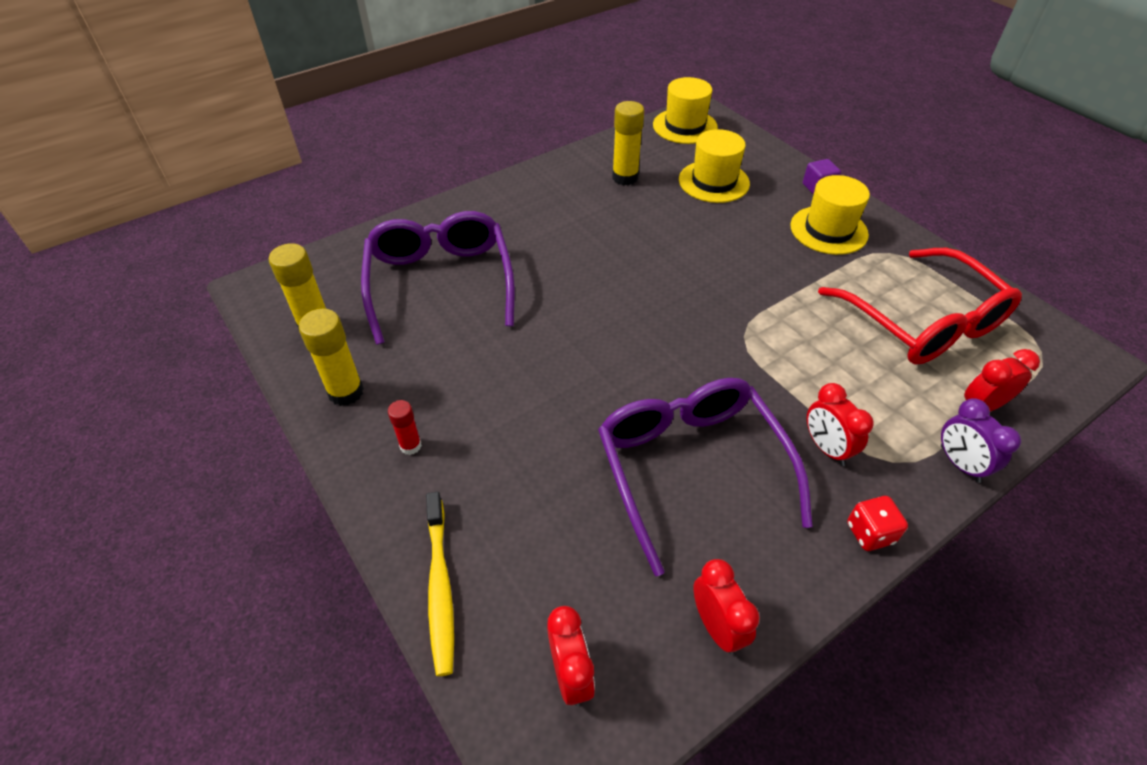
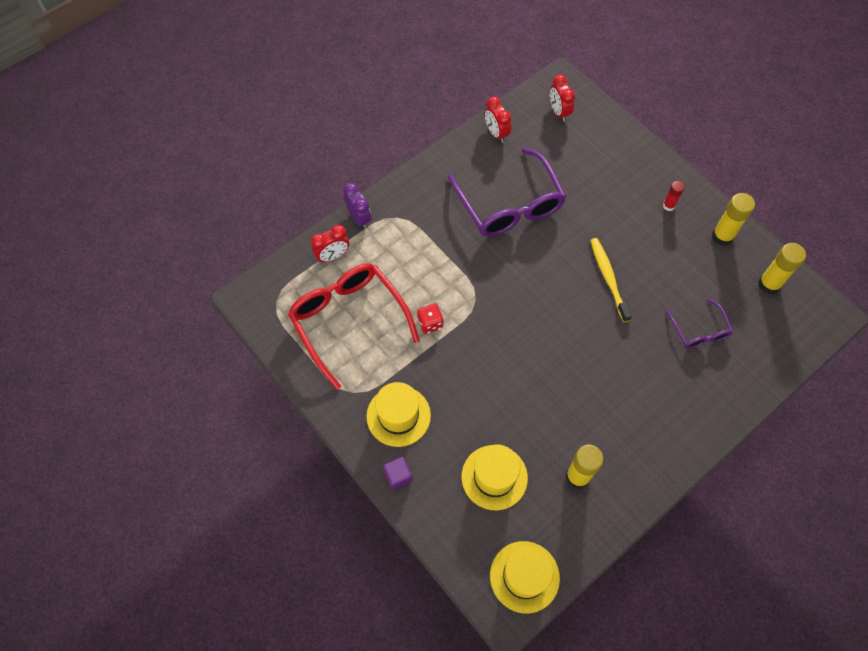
camera: 175 degrees right, 15 degrees up
purple glasses [361,211,515,345] -> purple glasses [666,299,733,349], size x0.51
yellow toothbrush [426,492,454,676] -> yellow toothbrush moved to [590,238,632,322]
red clock [807,383,874,466] -> none
red dice [847,496,908,551] -> red dice moved to [417,303,444,334]

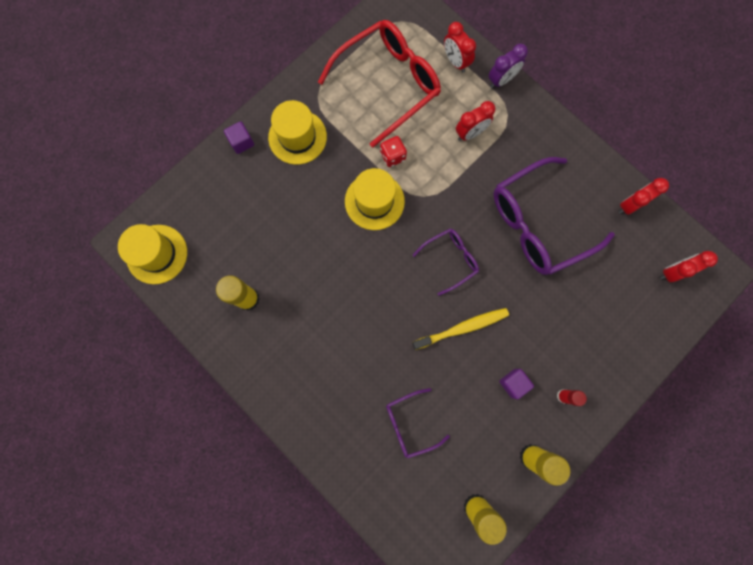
camera: 85 degrees right, 15 degrees up
yellow hat [462,444,528,510] -> yellow hat moved to [345,168,405,230]
none -> purple glasses [413,229,479,296]
none -> red clock [456,101,495,141]
none -> purple cube [500,369,534,399]

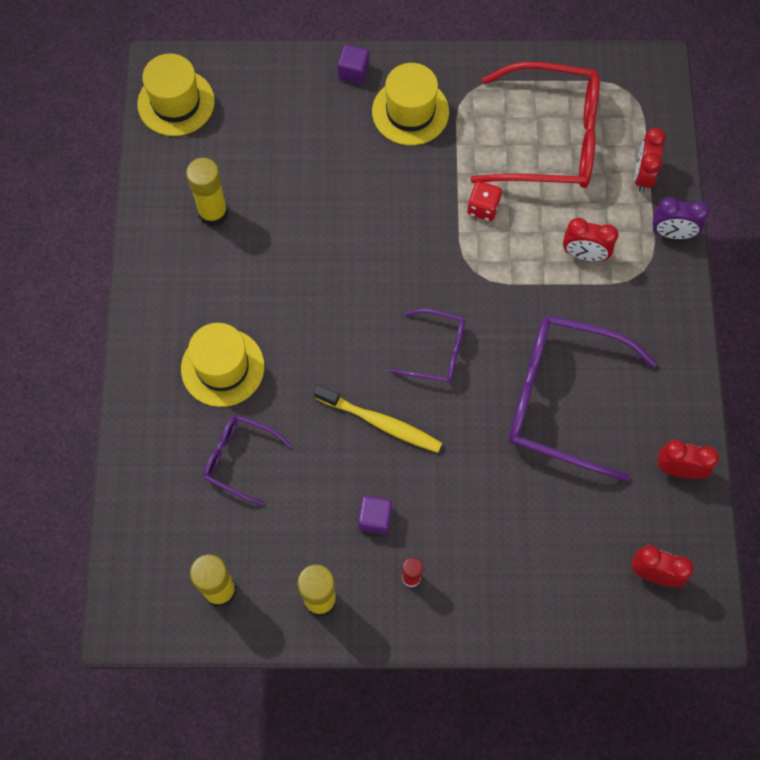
camera: 45 degrees right, 10 degrees down
yellow hat [345,168,405,230] -> yellow hat moved to [181,323,264,407]

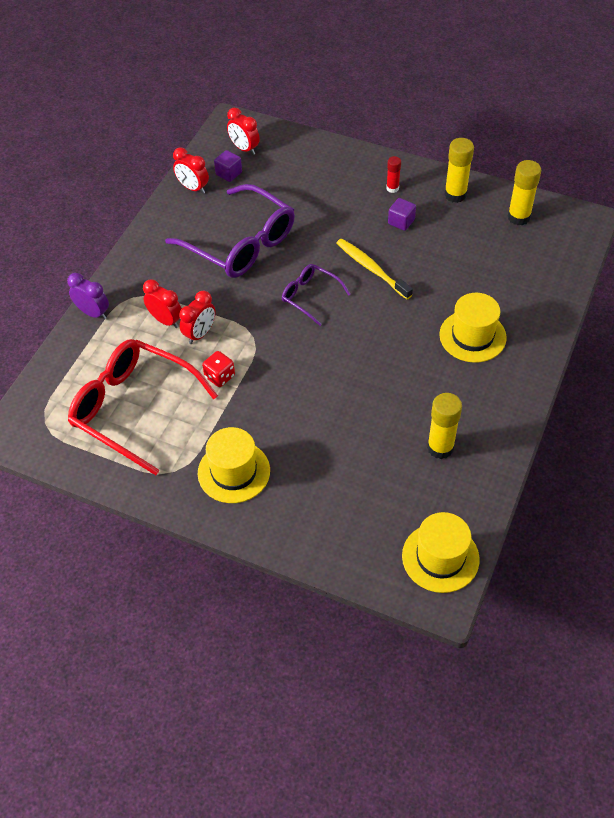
camera: 155 degrees left, 15 degrees down
purple glasses [203,415,292,505] -> none
purple cube [338,45,369,84] -> purple cube moved to [214,150,242,182]
red clock [634,128,666,193] -> red clock moved to [179,291,216,344]

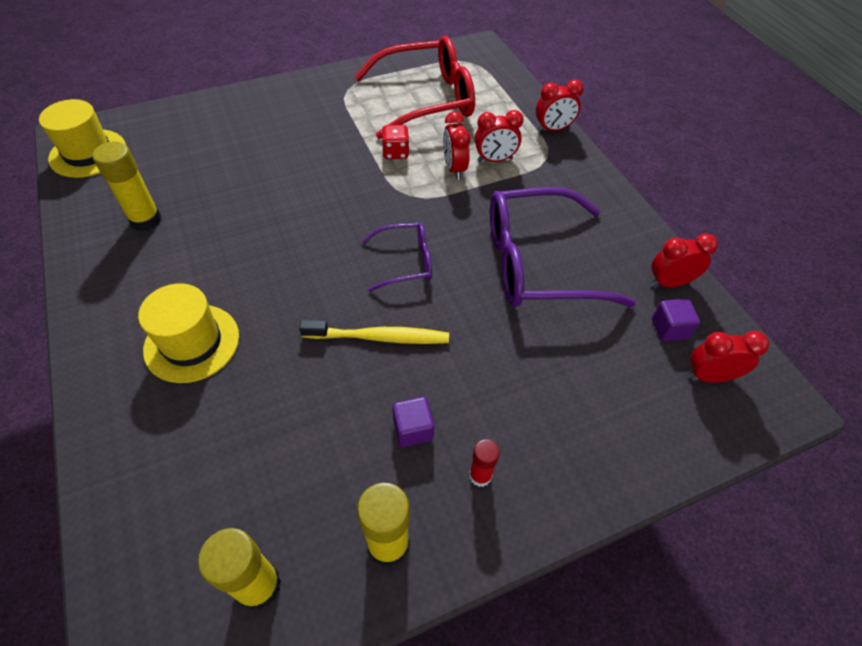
camera: 130 degrees right, 0 degrees up
purple clock [67,273,109,320] -> red clock [536,79,584,132]
yellow hat [198,427,270,503] -> none

